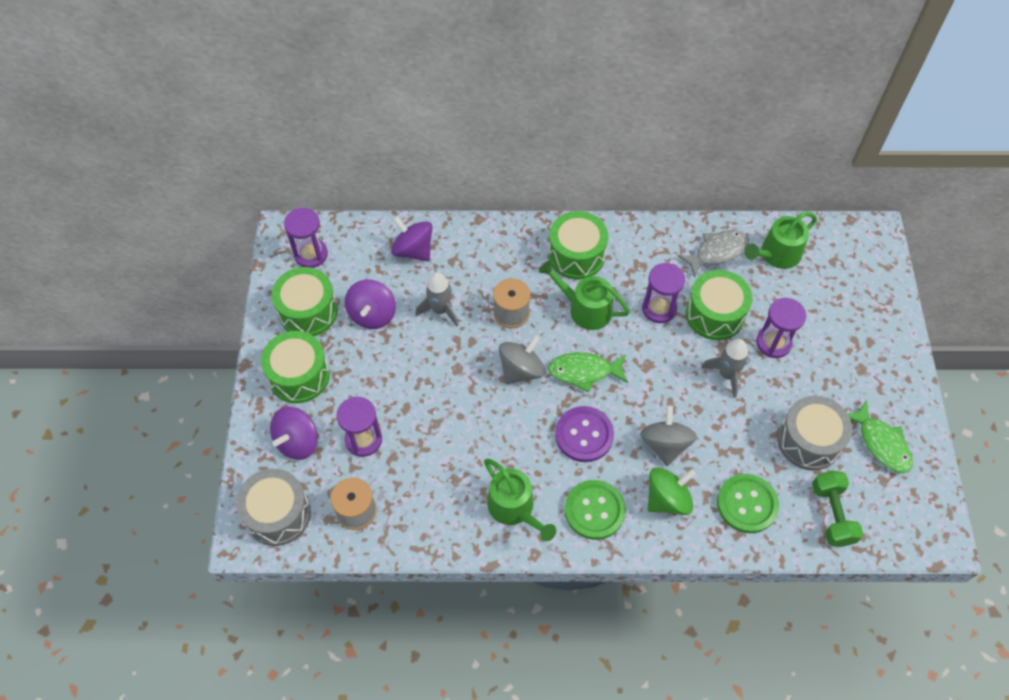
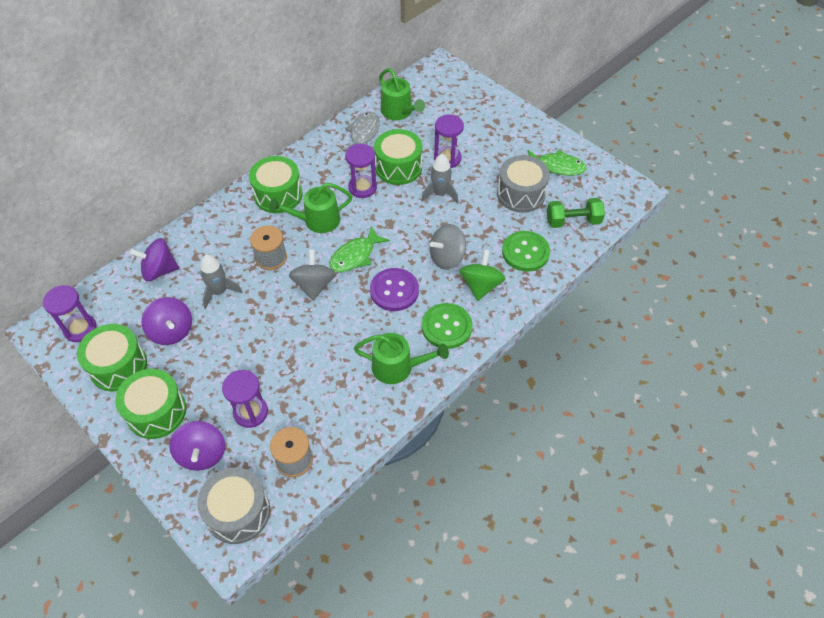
camera: 45 degrees left, 5 degrees down
grey spinning top [640,405,697,466] -> grey spinning top turned 75 degrees counterclockwise [430,224,466,269]
green watering can [744,212,817,269] -> green watering can turned 45 degrees counterclockwise [379,68,425,120]
green dumbbell [812,471,864,547] -> green dumbbell turned 45 degrees counterclockwise [547,198,605,228]

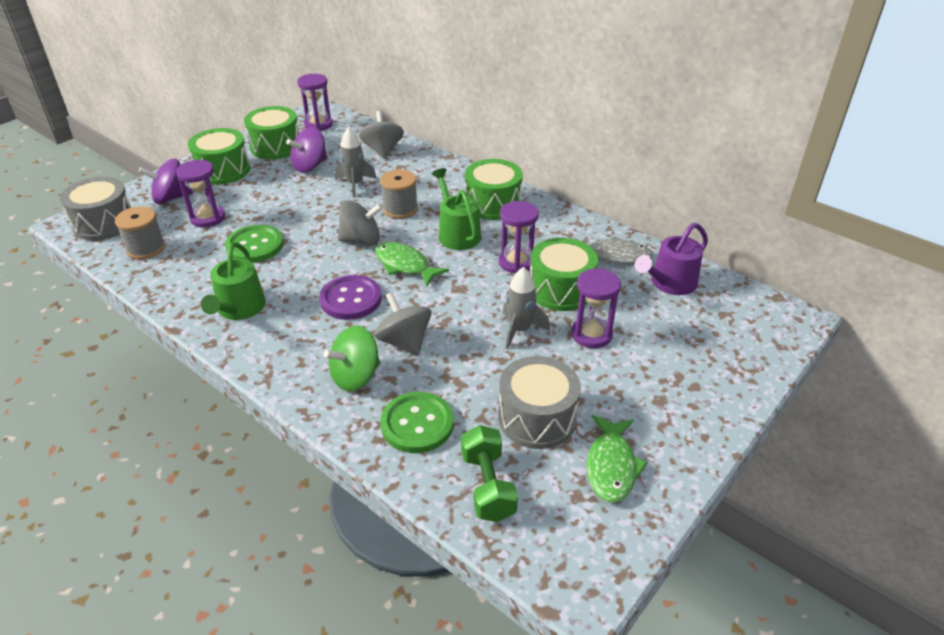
camera: 85 degrees right, 15 degrees down
purple spinning top [129,238,179,281] -> grey spinning top [359,111,404,159]
green watering can [379,68,425,120] -> purple watering can [635,223,708,295]
green button [422,303,472,349] -> green button moved to [225,225,284,263]
green spinning top [459,250,506,301] -> green spinning top turned 135 degrees clockwise [323,326,380,391]

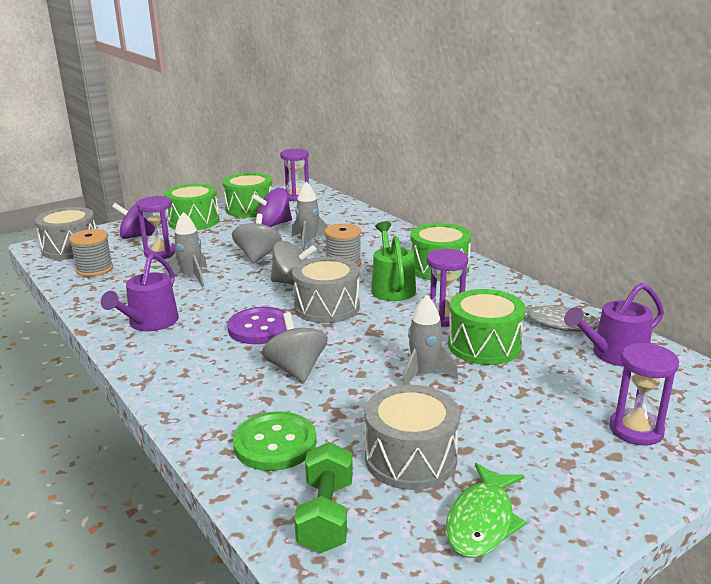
camera: 15 degrees right, 15 degrees down
green watering can [201,242,266,320] -> purple watering can [101,253,179,331]
green button [225,225,284,263] -> grey rocket [165,212,207,287]
green spinning top [323,326,380,391] -> none
grey spinning top [359,111,404,159] -> grey spinning top moved to [232,213,282,264]
green fish [375,242,449,287] -> grey drum [292,257,360,323]
purple hourglass [571,268,621,348] -> purple hourglass moved to [610,343,679,446]

